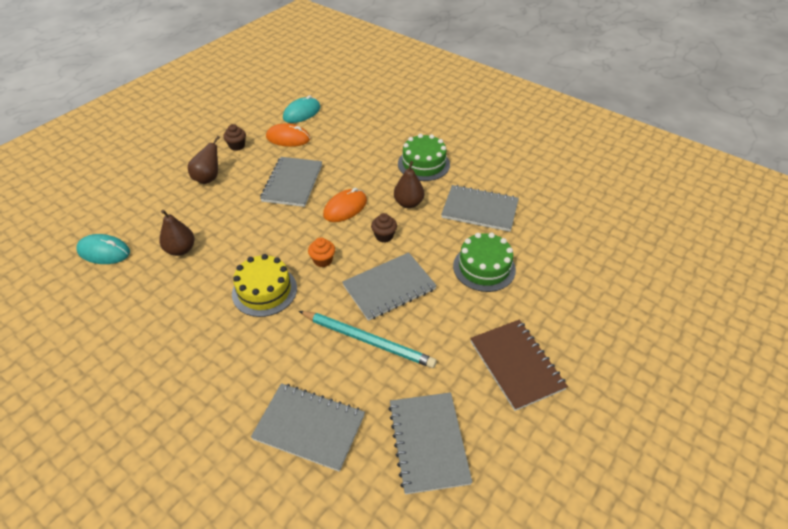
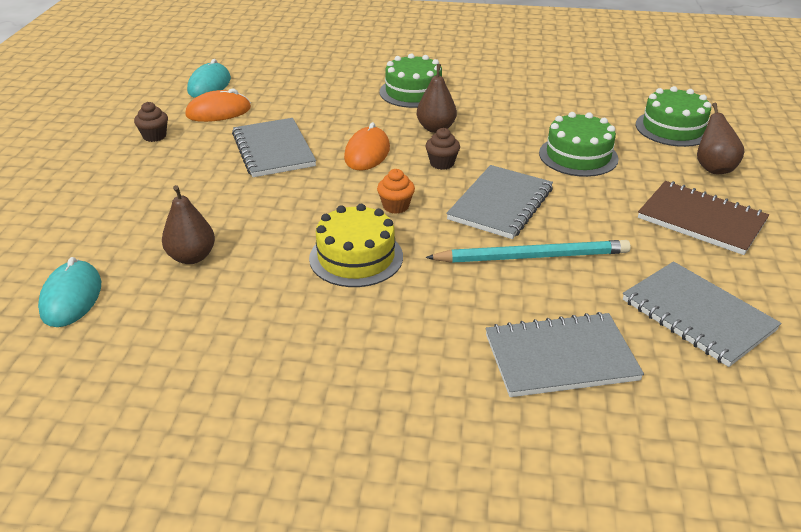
camera: 30 degrees left, 10 degrees down
turquoise mouse [76,234,130,264] -> turquoise mouse turned 75 degrees counterclockwise [38,257,101,327]
brown pear [188,136,220,184] -> brown pear moved to [697,103,745,174]
grey notebook [441,185,519,232] -> none
none -> green cake [636,86,711,147]

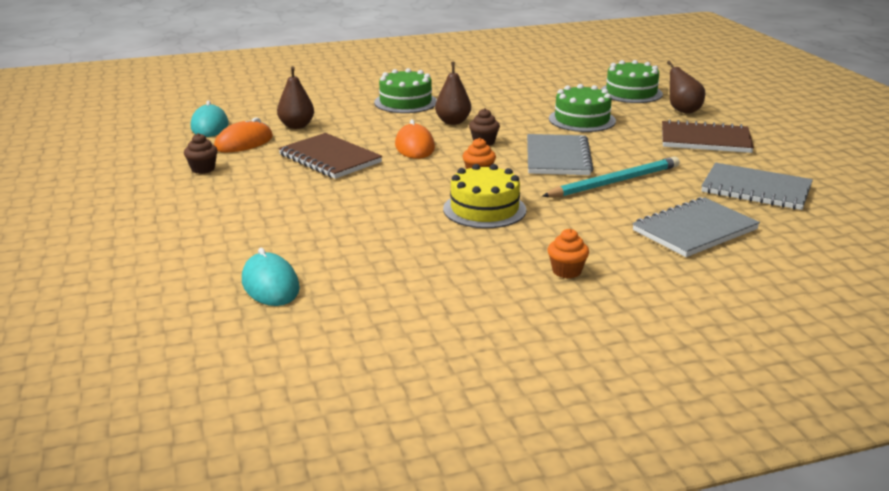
camera: 25 degrees left, 10 degrees down
brown pear [162,185,215,264] -> brown pear moved to [277,66,314,129]
grey notebook [232,118,316,177] -> brown notebook [278,133,382,179]
none -> orange cupcake [548,229,589,279]

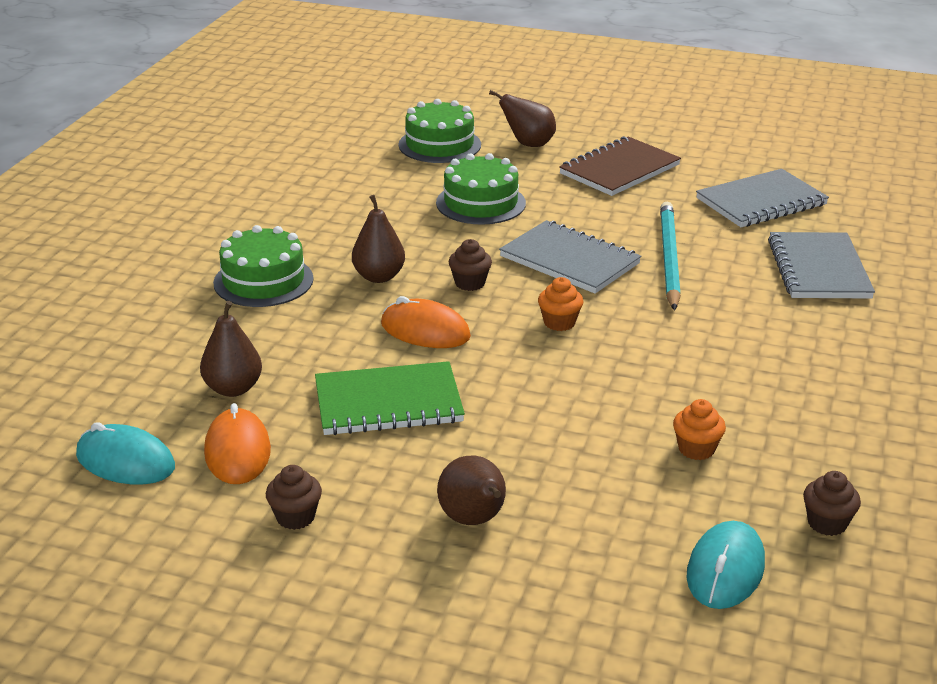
camera: 55 degrees left, 5 degrees up
turquoise mouse [242,247,300,306] -> turquoise mouse turned 75 degrees counterclockwise [686,521,765,609]
brown notebook [278,133,382,179] -> green notebook [315,361,465,435]
yellow cake [443,164,527,228] -> none
orange cupcake [548,229,589,279] -> orange cupcake moved to [673,399,726,460]
none -> brown pear [437,456,506,525]
none -> brown cupcake [803,471,861,536]

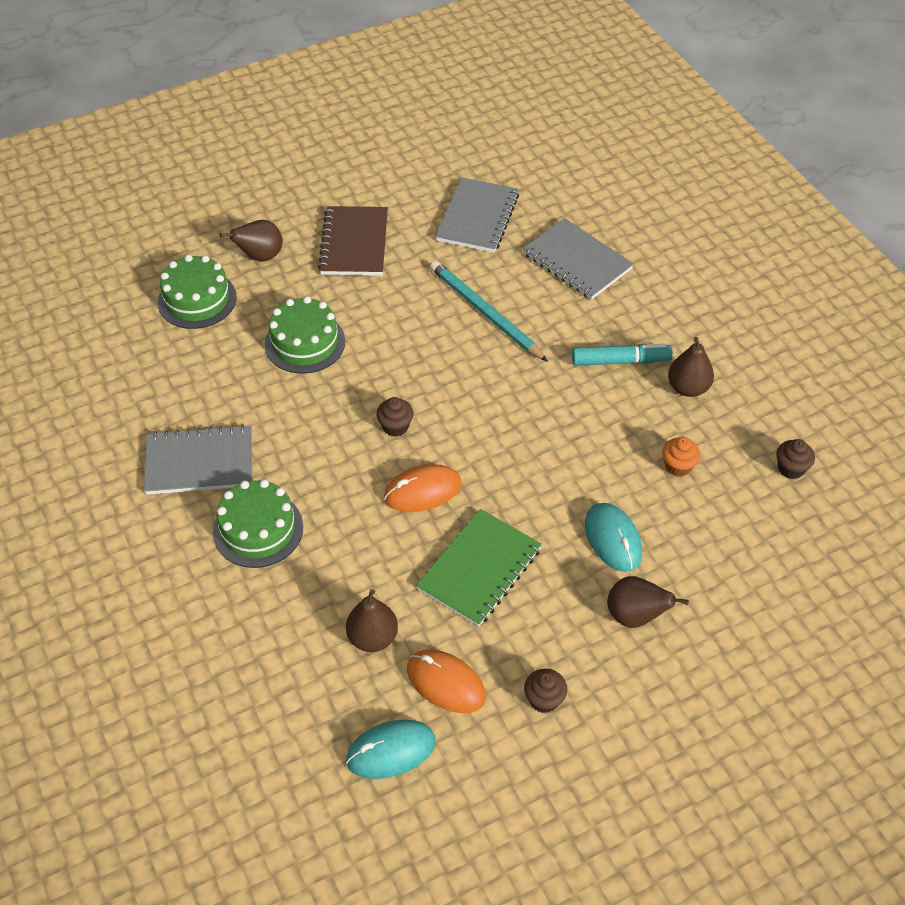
camera: 45 degrees left, 20 degrees up
brown pear [352,195,405,283] -> brown pear moved to [668,337,714,397]
grey notebook [499,220,641,294] -> grey notebook moved to [144,424,252,495]
orange cupcake [538,277,583,331] -> none
turquoise mouse [686,521,765,609] -> turquoise mouse moved to [585,503,642,572]
none -> turquoise marker [572,344,673,366]

